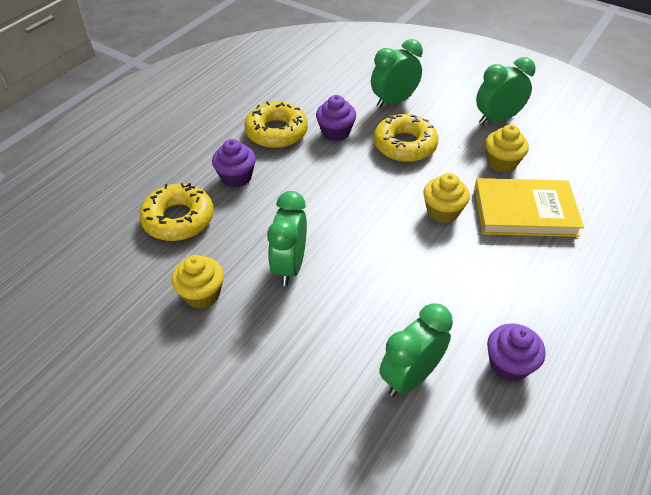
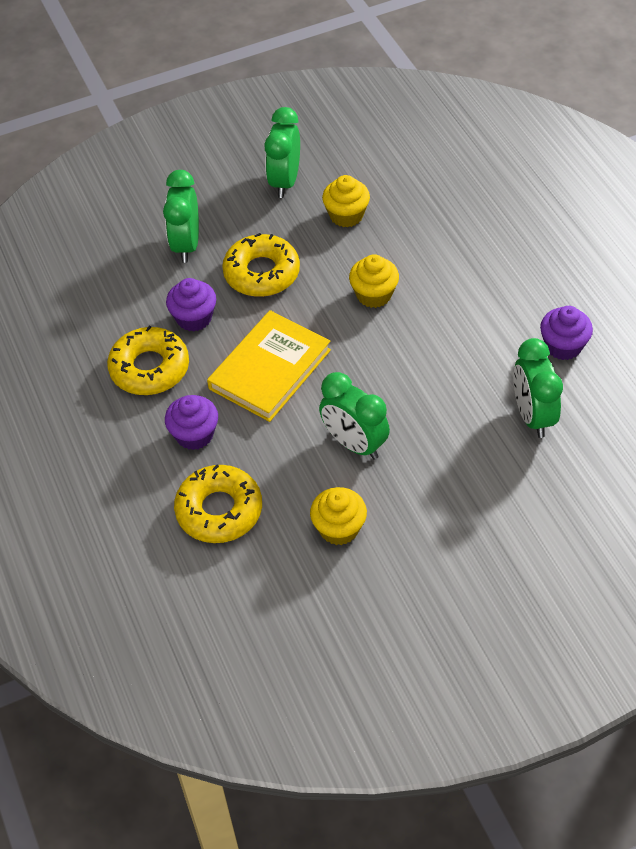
camera: 55 degrees left, 5 degrees up
yellow book [474,178,584,237] -> yellow book moved to [207,310,331,422]

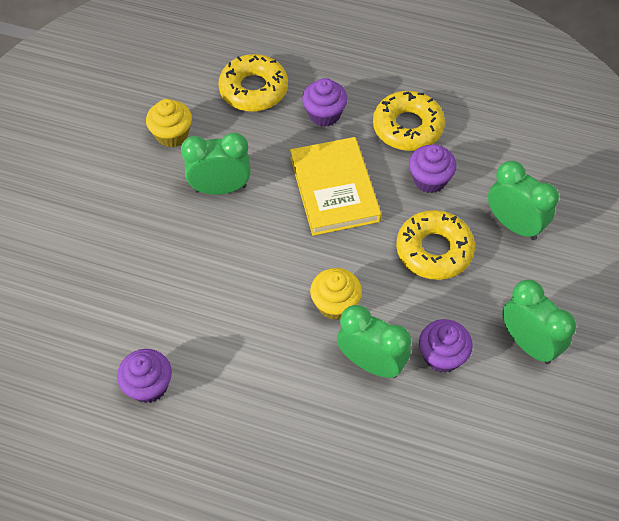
camera: 130 degrees right, 5 degrees up
yellow cupcake [322,175,370,228] -> purple cupcake [419,319,473,373]
green clock [513,338,563,438] -> green clock moved to [337,305,411,378]

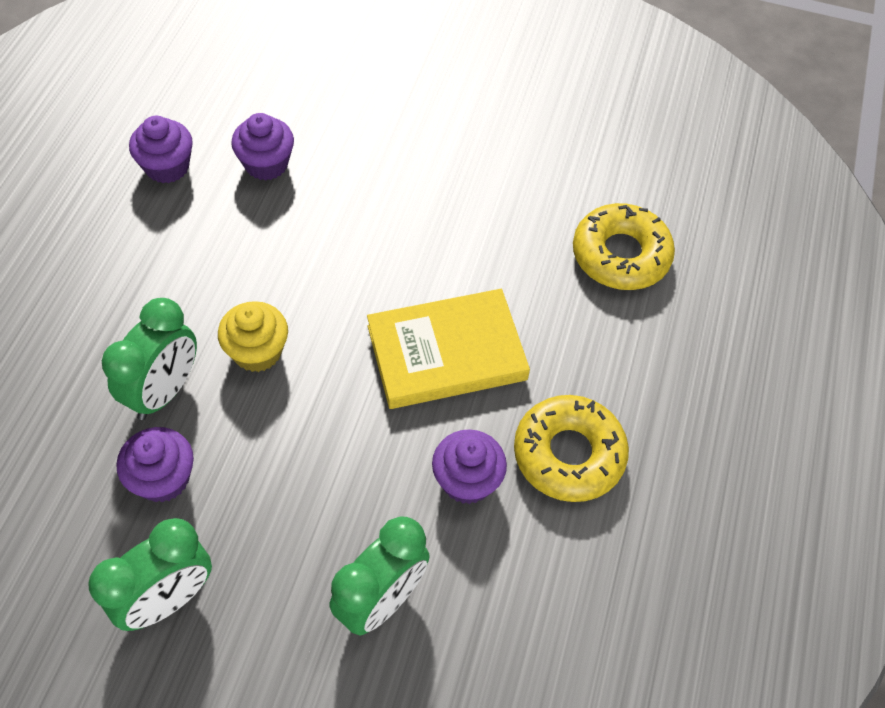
camera: 85 degrees right, 0 degrees up
yellow cupcake [146,99,192,147] -> none
green clock [181,133,251,195] -> none
purple cupcake [302,78,348,127] -> purple cupcake moved to [231,113,294,181]
yellow donut [396,210,475,280] -> none

